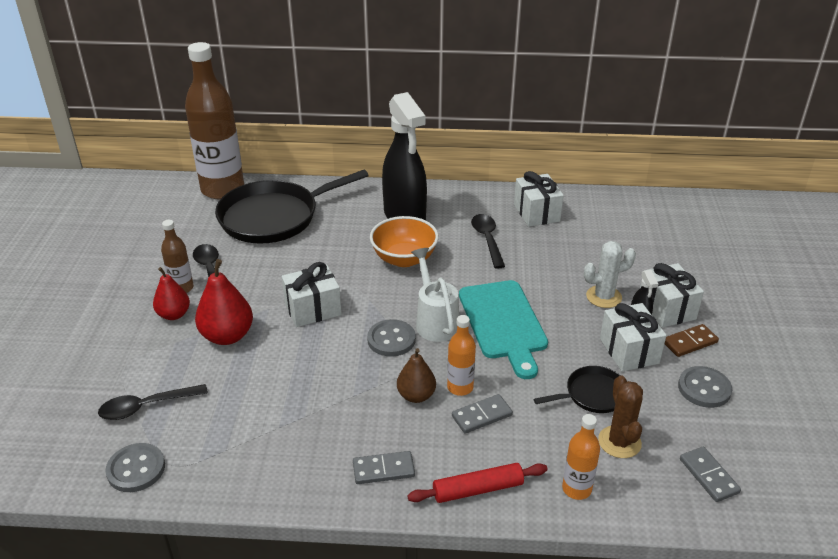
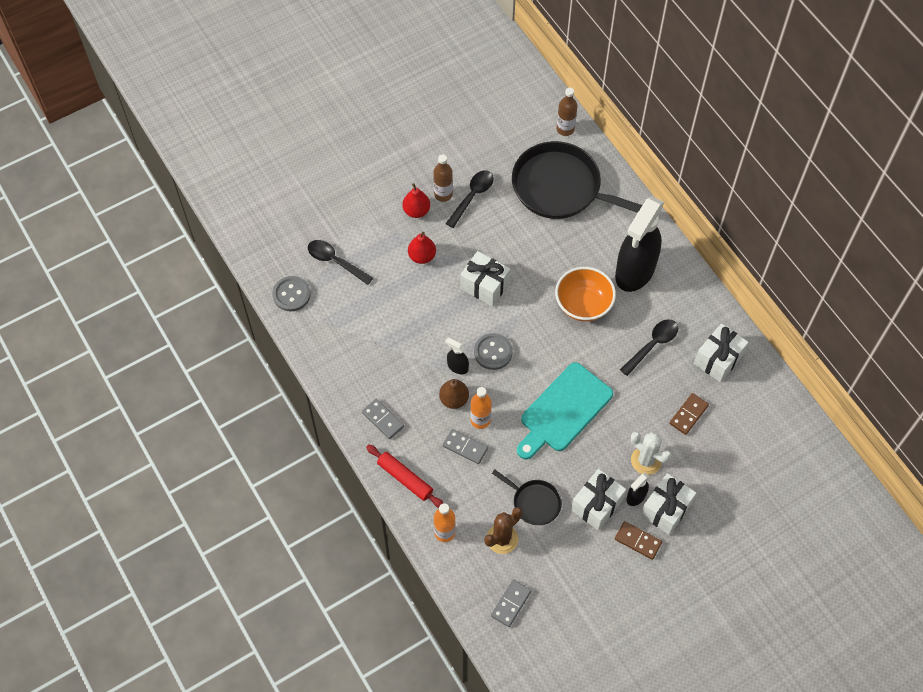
camera: 55 degrees right, 25 degrees up
brown bottle [185,42,244,199] -> brown bottle [556,88,577,136], size x0.46
red pear [195,259,253,345] -> red pear [408,232,436,264], size x0.65
white watering can [411,248,459,342] -> none
grey button [678,366,732,408] -> none
none -> black spray bottle [445,337,469,374]
none -> brown domino [669,393,709,435]

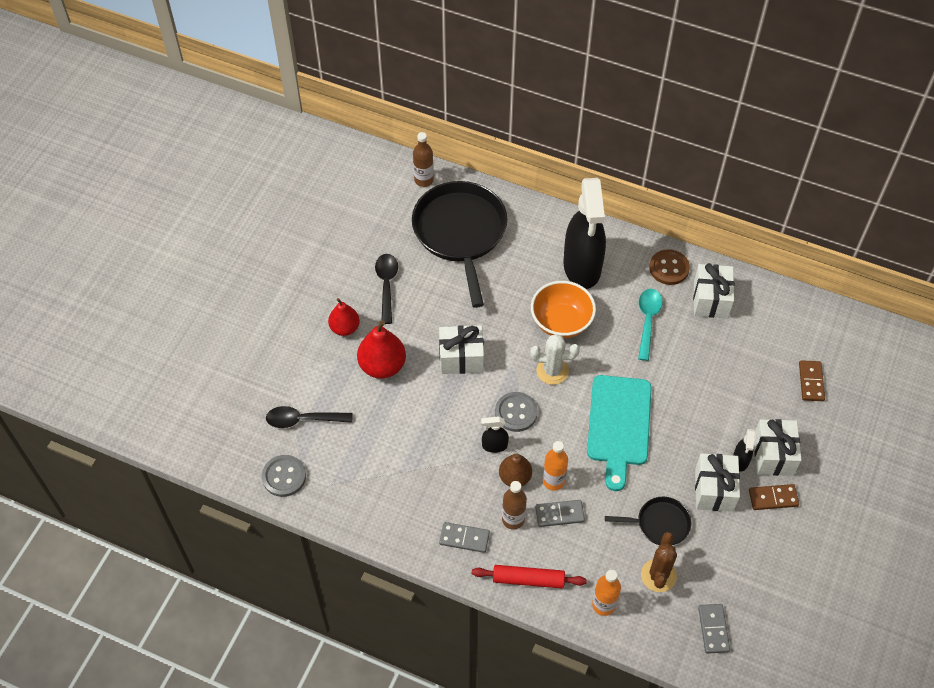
camera: 35 degrees left, 5 degrees down
red pear [408,232,436,264] -> red pear [357,320,406,379], size x1.53
brown bottle [433,154,453,202] -> brown bottle moved to [502,481,527,530]
black pan [512,141,642,219] -> black pan turned 90 degrees clockwise [412,181,507,308]
black spoon [620,319,678,376] -> turquoise spoon [638,289,662,361]
white cactus [631,432,672,475] -> white cactus moved to [530,334,580,385]
brown domino [669,393,709,435] -> brown domino moved to [799,360,825,401]
none -> brown button [649,249,690,285]

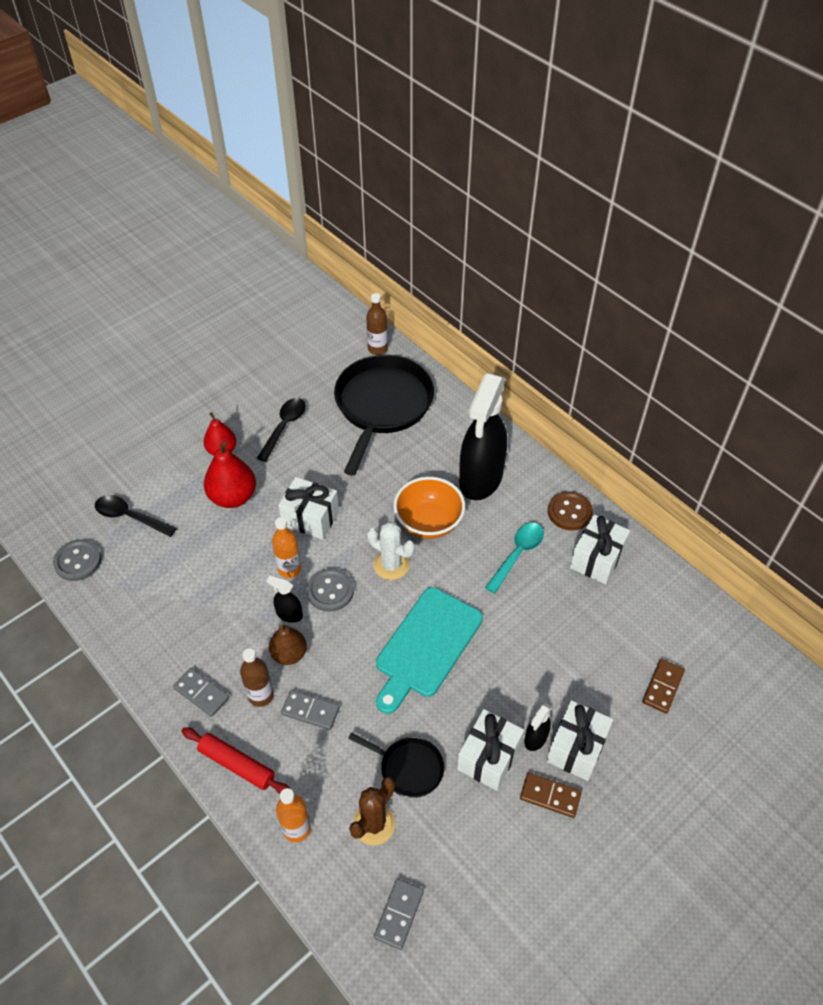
camera: 25 degrees right, 5 degrees down
orange bottle [543,441,568,491] -> orange bottle moved to [272,517,301,578]

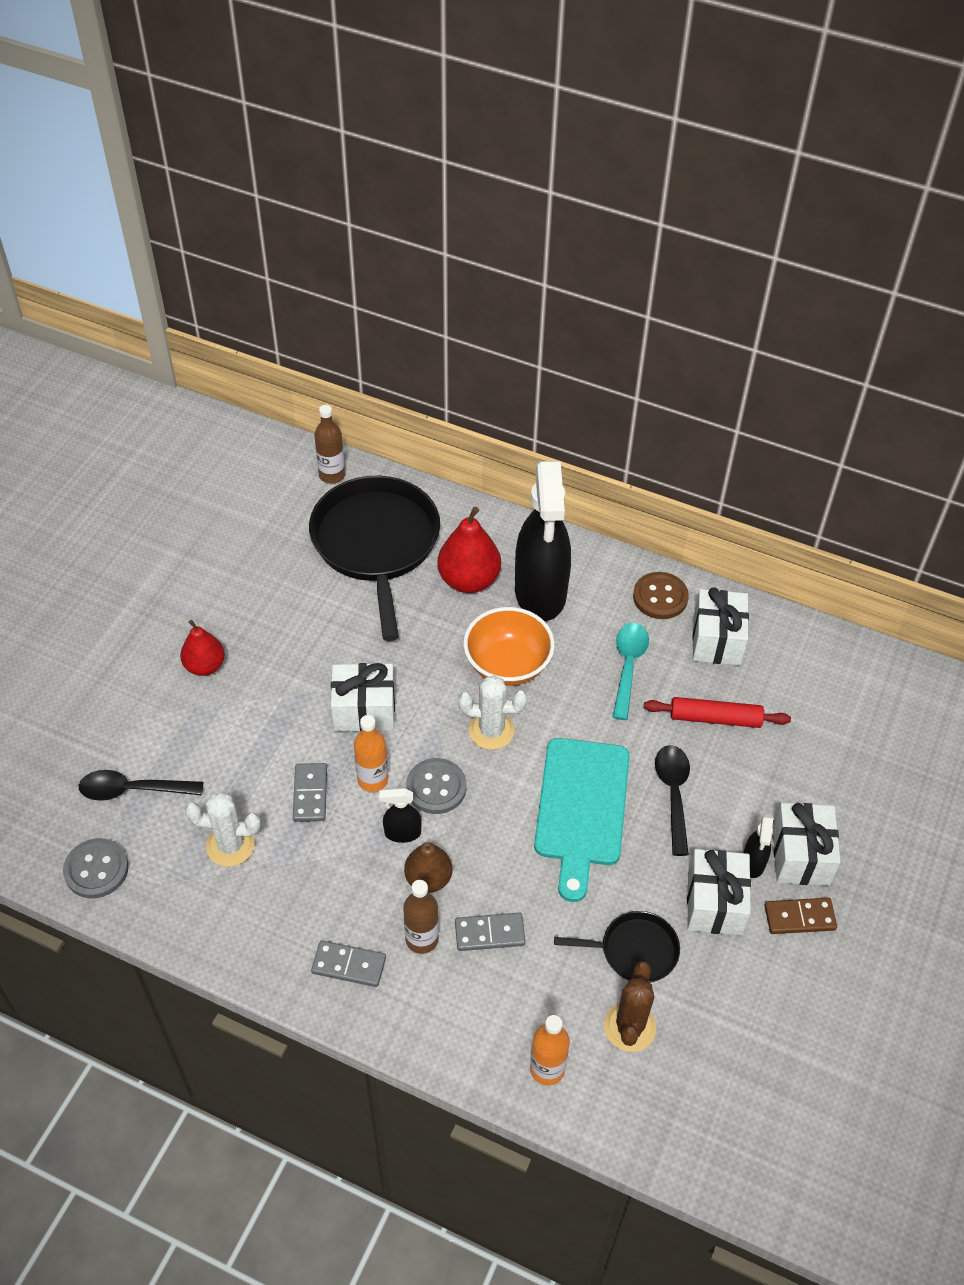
camera: 25 degrees left, 0 degrees up
red rolling pin [181,727,290,794] -> red rolling pin moved to [644,697,791,728]
red pear [204,441,256,508] -> red pear moved to [437,507,501,593]
black spoon [257,398,306,462] -> black spoon moved to [655,745,690,856]
grey domino [374,879,424,950] -> grey domino moved to [293,763,327,822]
brown domino [642,659,685,714] -> none
none -> white cactus [185,792,261,867]

